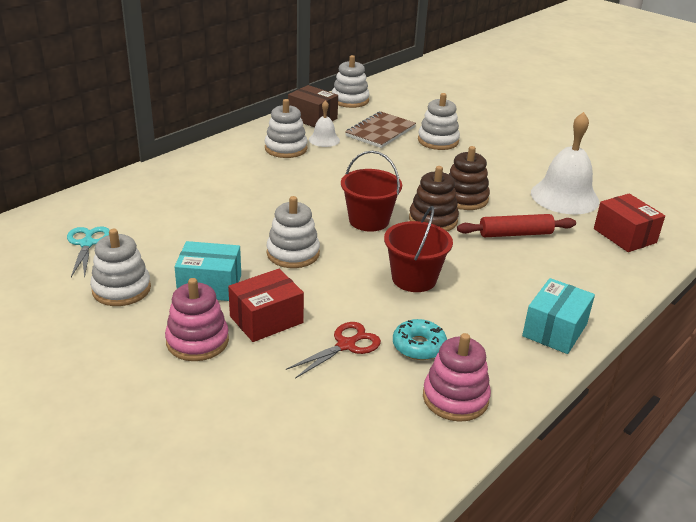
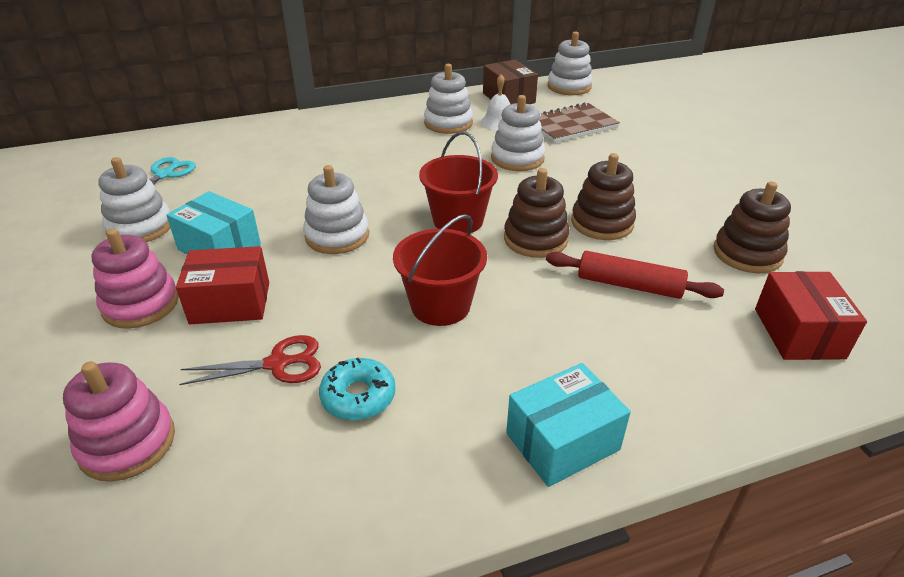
camera: 30 degrees right, 5 degrees up
white stacking toy [418,93,460,150] -> white stacking toy moved to [491,95,545,171]
pink stacking toy [423,333,491,422] -> pink stacking toy moved to [63,361,175,482]
white bell [531,112,599,214] -> brown stacking toy [713,181,791,273]

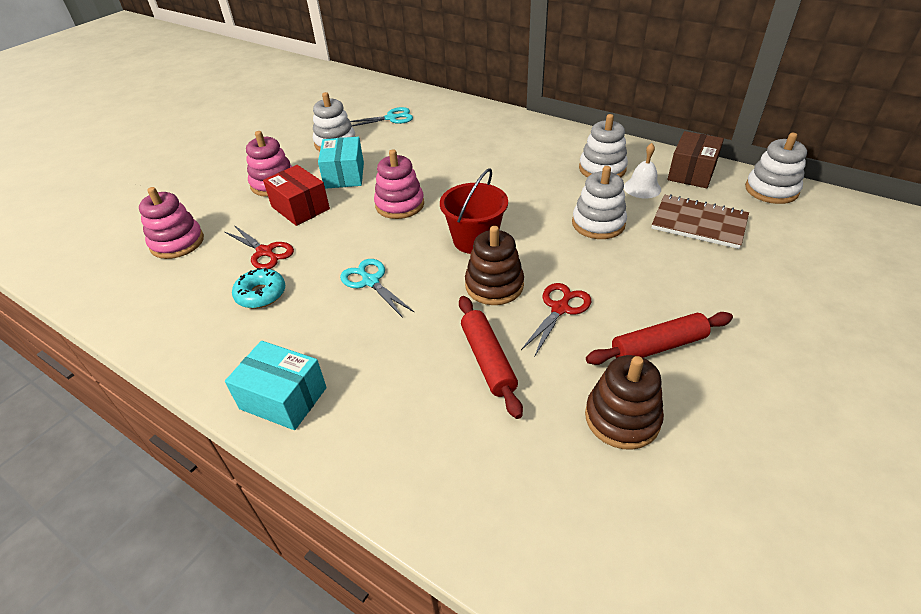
camera: 55 degrees right, 5 degrees up
white stacking toy [303,165,369,254] -> pink stacking toy [374,149,424,219]
red bucket [393,214,487,326] -> turquoise scissors [340,259,415,318]
brown stacking toy [571,153,636,240] -> red scissors [521,283,591,357]
red box [755,271,867,360] -> none
none -> red rolling pin [586,312,733,365]

